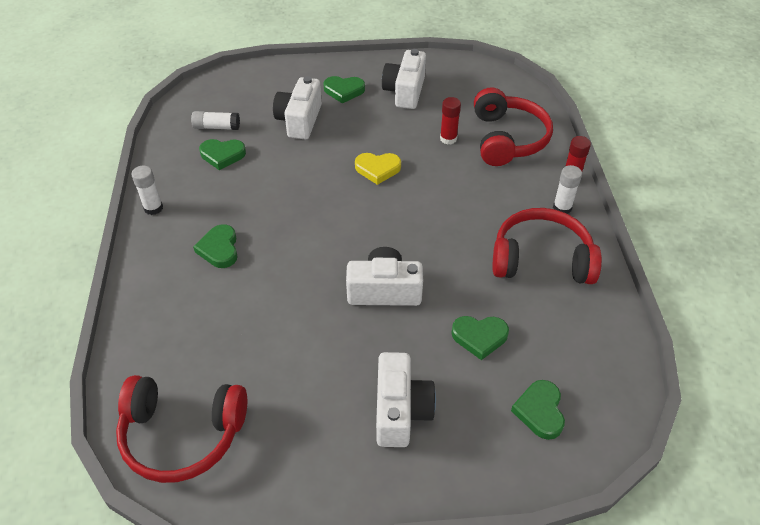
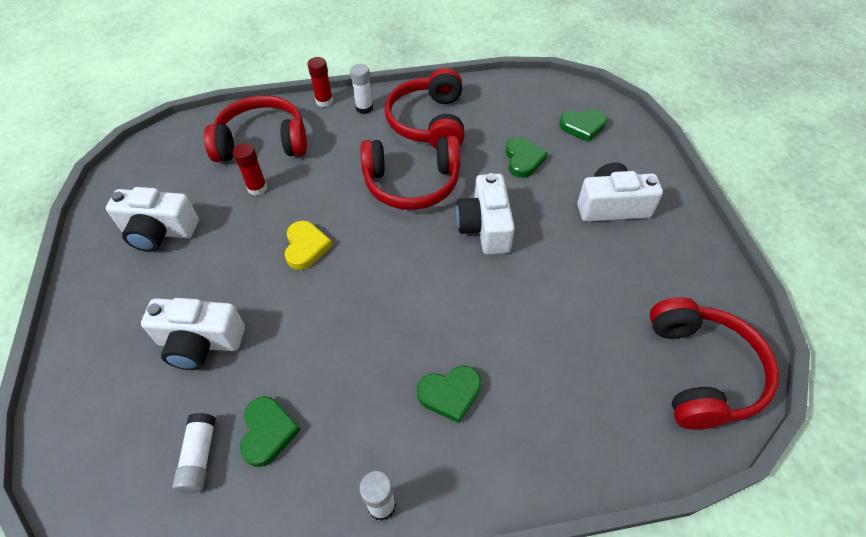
camera: 95 degrees left, 5 degrees up
green heart [323,76,365,103] -> none
none -> red headphones [360,136,460,210]

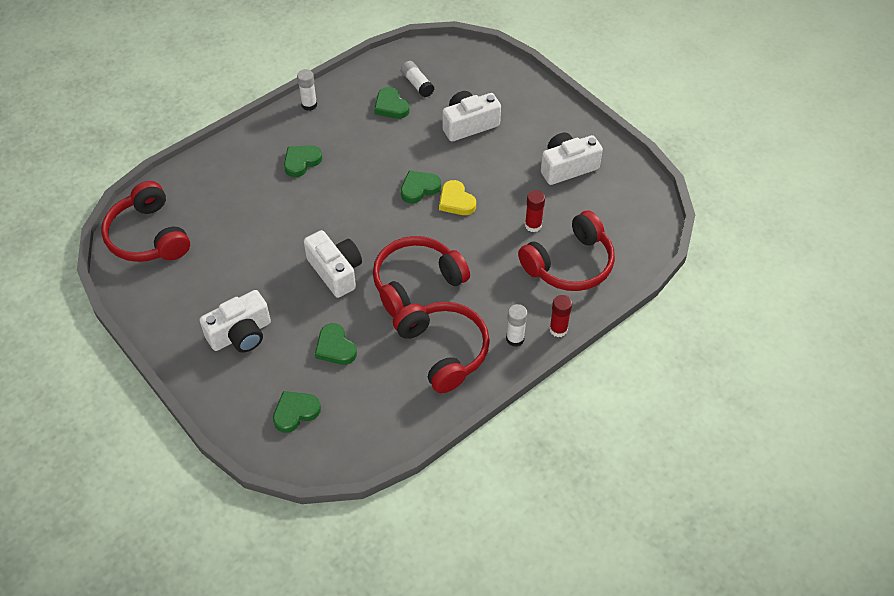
camera: 150 degrees right, 0 degrees up
none -> green heart [401,171,441,203]

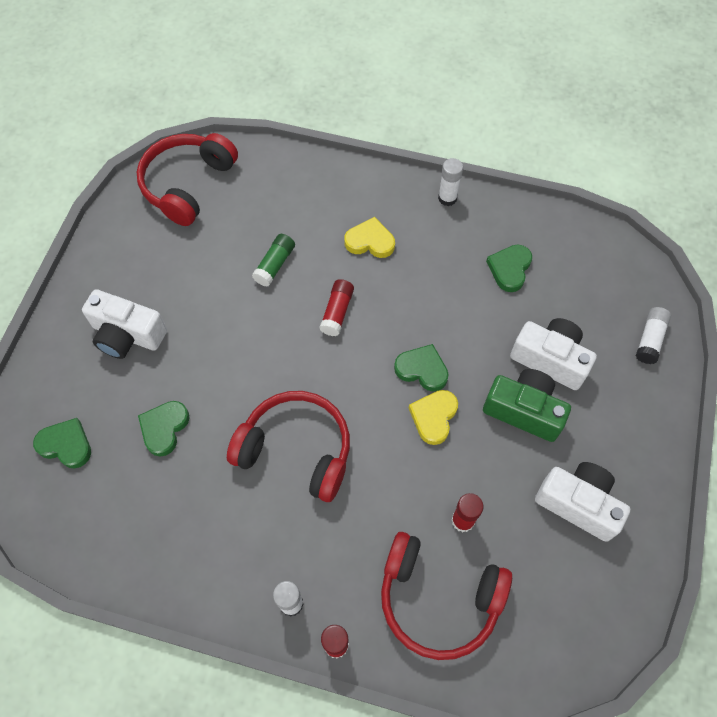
camera: 55 degrees right, 10 degrees up
green heart [284,145,322,177] -> yellow heart [344,217,395,258]
white camera [304,230,362,298] -> none
red headphones [393,302,490,393] -> none
white glue stick [401,61,434,97] -> white glue stick moved to [636,307,671,364]
none -> green glue stick [252,234,295,287]
none -> red glue stick [319,279,354,336]
none -> green camera [483,369,571,442]

